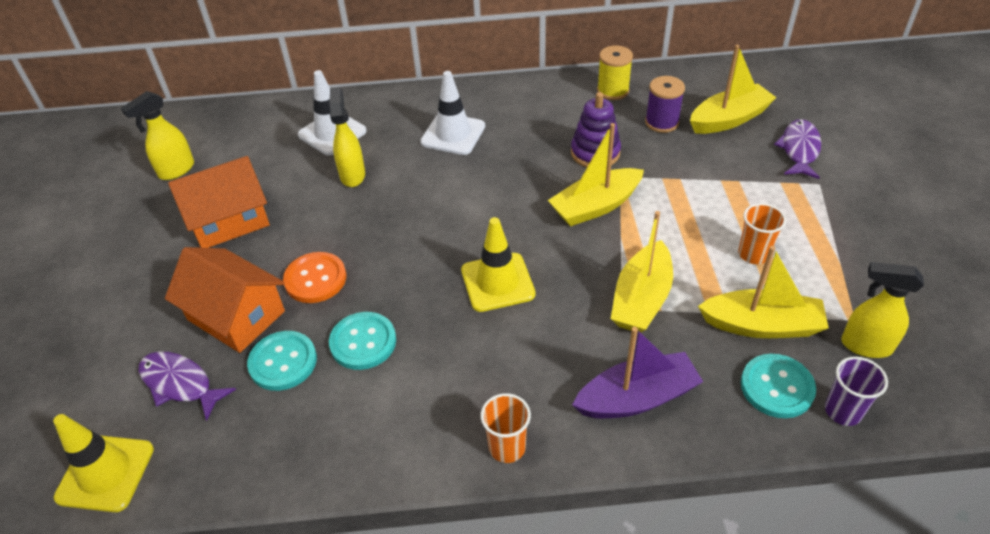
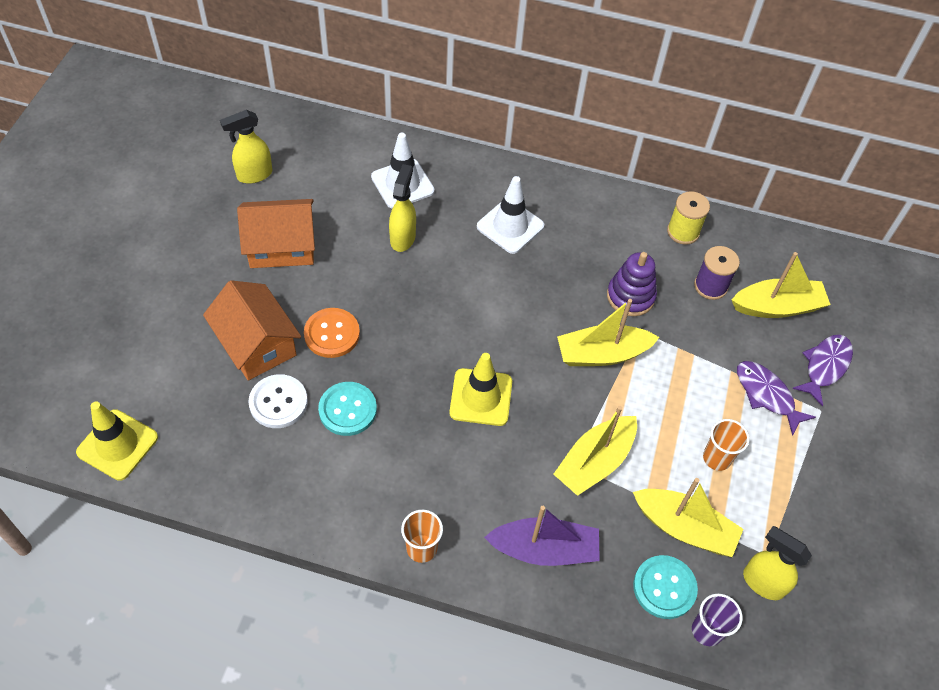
camera: 15 degrees right, 10 degrees up
purple fish [138,352,236,421] -> purple fish moved to [737,361,816,436]
turquoise button [247,331,317,391] -> white button [248,374,308,428]

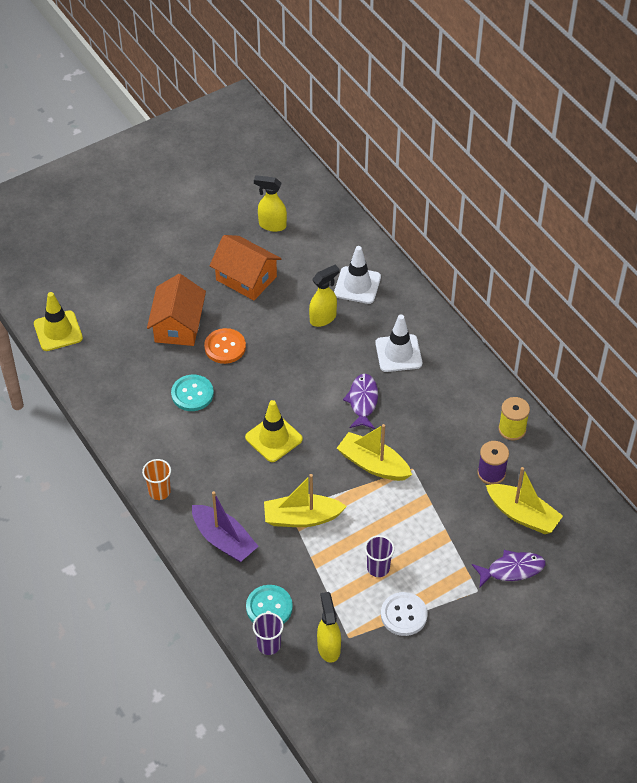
camera: 45 degrees right, 5 degrees down
white button [248,374,308,428] -> white button moved to [381,592,428,636]
purple stacking toy [607,252,657,316] -> none
yellow boat [633,478,744,557] -> none
orange cup [703,419,749,471] -> purple cup [365,535,394,577]
purple fish [737,361,816,436] -> purple fish moved to [343,374,378,429]

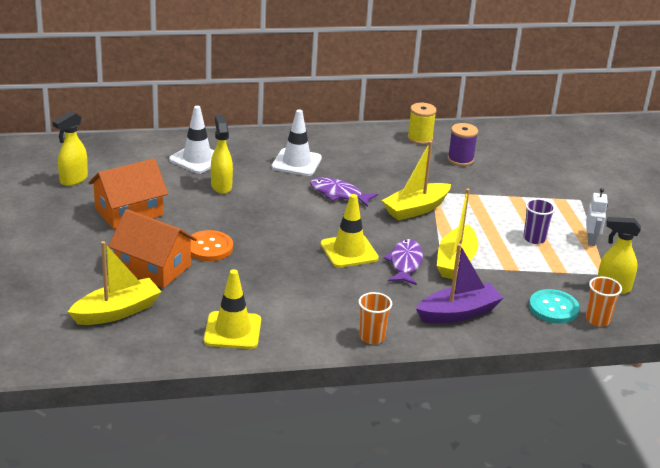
camera: 70 degrees left, 20 degrees down
yellow traffic cone [34,292,83,351] -> yellow traffic cone moved to [204,269,261,349]
turquoise button [171,375,214,411] -> none
purple cup [253,612,284,655] -> orange cup [586,277,622,327]
white button [381,592,428,636] -> white robot [586,188,608,246]
purple fish [472,550,545,587] -> purple fish moved to [383,239,423,285]
yellow boat [486,467,563,534] -> yellow boat moved to [68,241,161,325]

